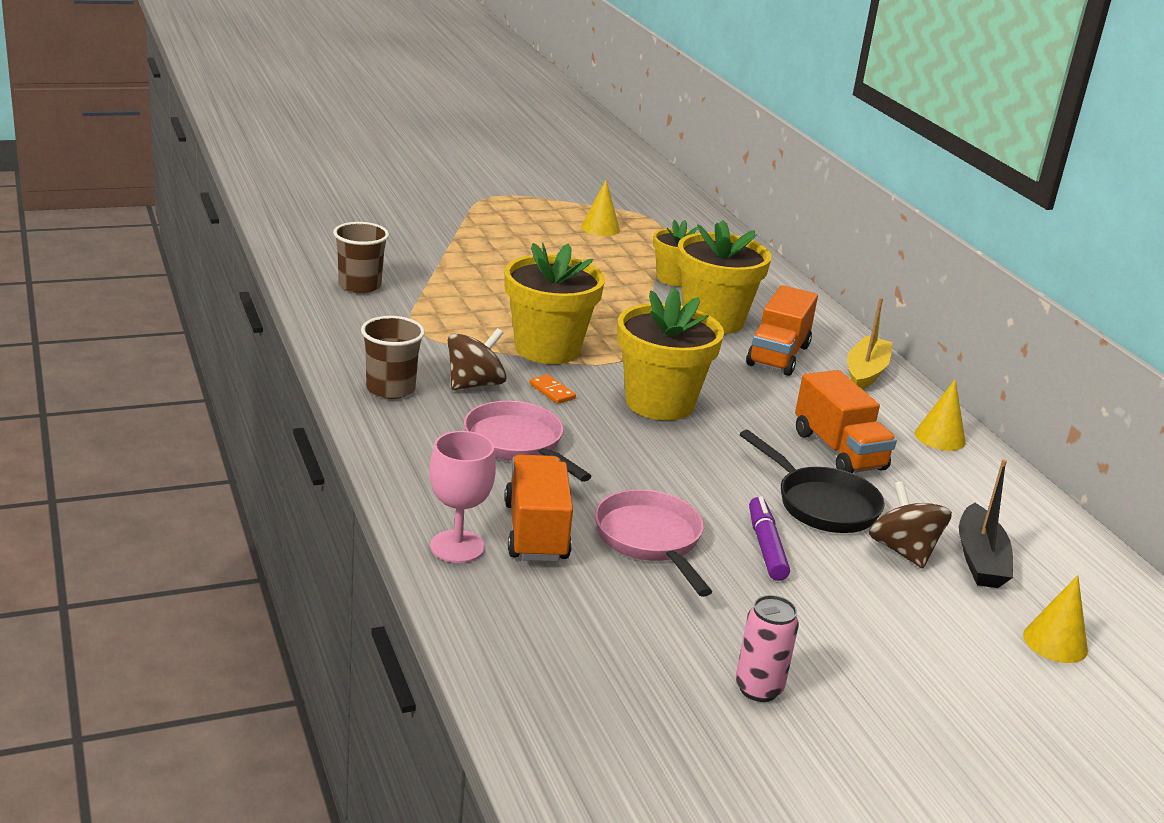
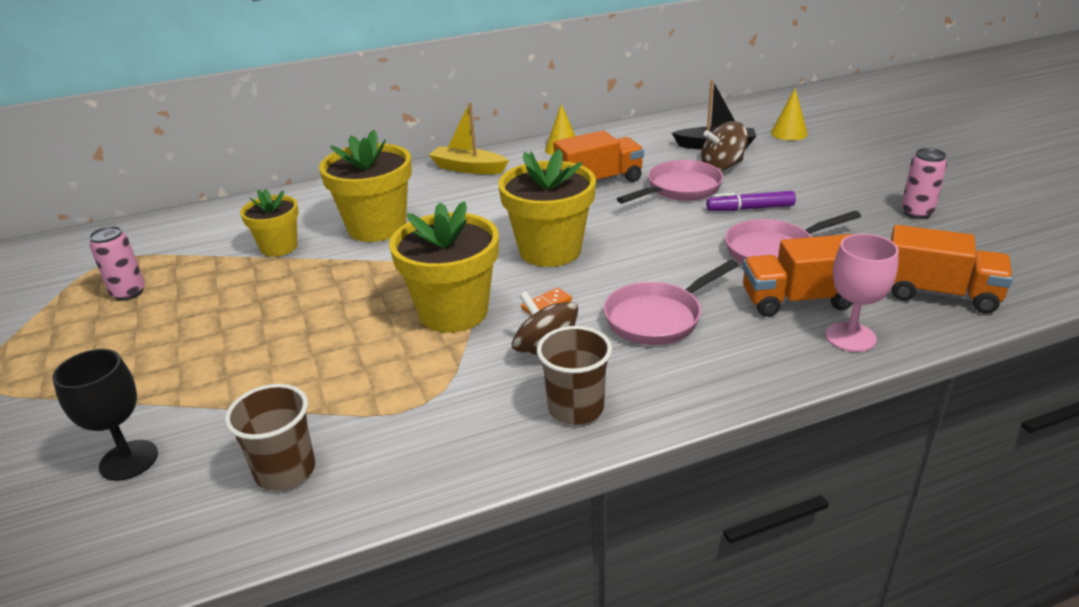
camera: 85 degrees left, 5 degrees up
yellow cone [581,180,620,236] -> pink can [89,226,145,301]
black pan [740,430,884,533] -> pink pan [617,160,723,203]
orange truck [746,285,818,376] -> orange truck moved to [890,225,1013,313]
none -> black goblet [52,349,158,481]

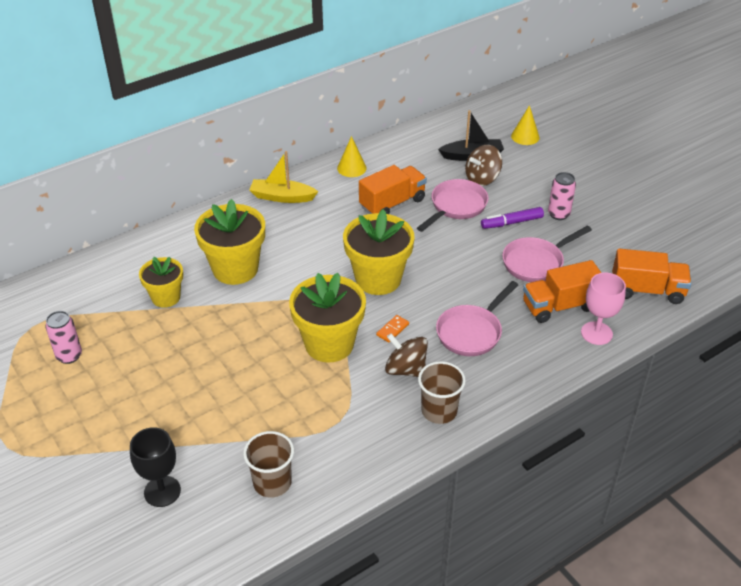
camera: 15 degrees left, 10 degrees up
pink can [901,148,947,219] -> pink can moved to [548,172,576,220]

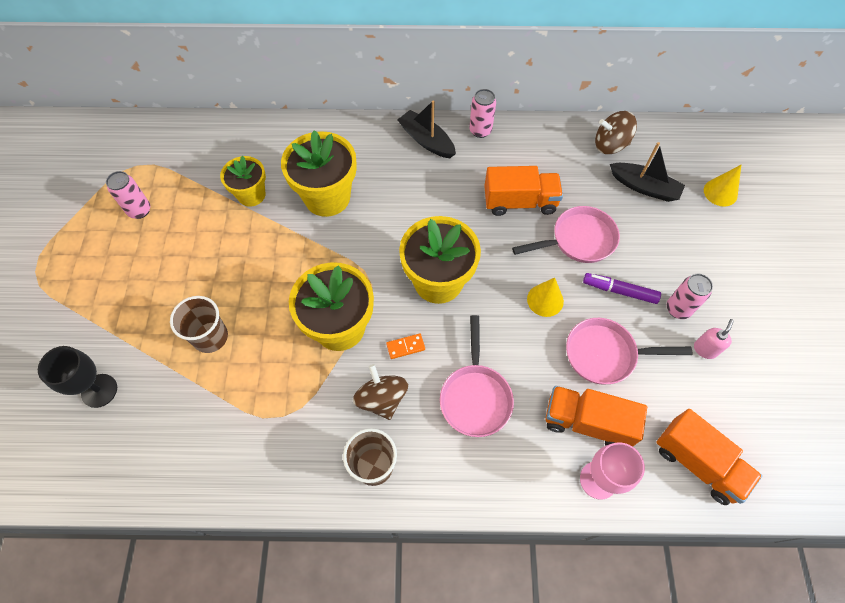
camera: 35 degrees right, 20 degrees up
brown cup [243,431,294,498] -> brown cup moved to [170,296,228,353]
yellow boat [249,151,318,203] -> black boat [397,100,456,158]
yellow cone [337,136,367,177] -> yellow cone moved to [527,278,564,317]
pink pan [436,281,518,356] -> pink pan turned 75 degrees counterclockwise [440,315,514,437]
brown spinning top [465,145,502,186] -> brown spinning top moved to [595,111,637,154]
none -> pink can [469,89,496,138]
none -> pink soap dispenser [694,319,734,359]

